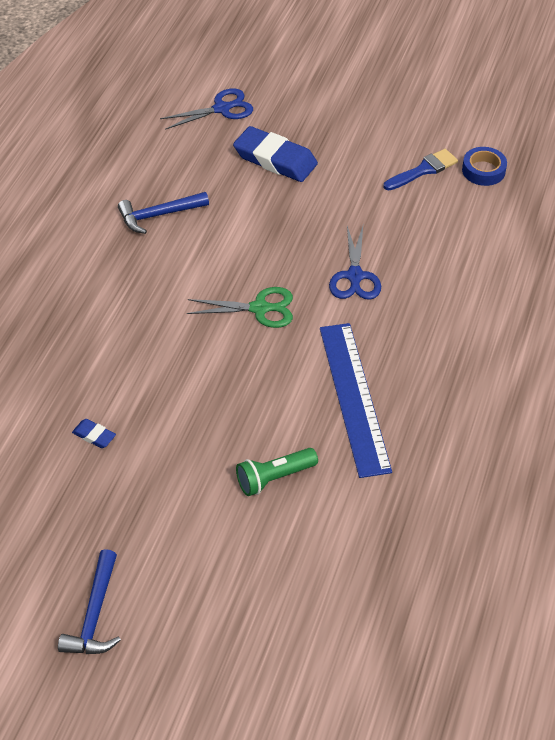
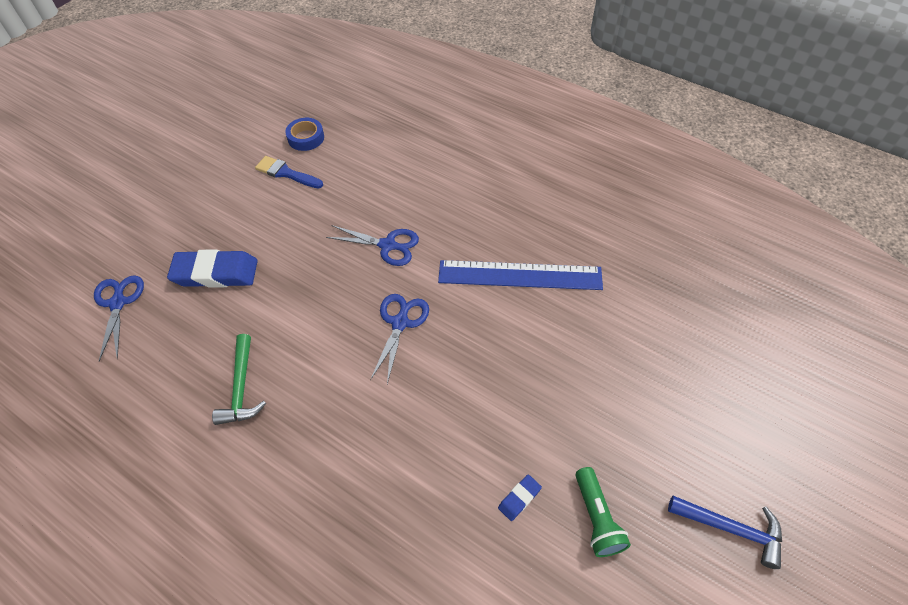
camera: 75 degrees left, 5 degrees up
blue hammer [118,192,209,234] -> green hammer [212,334,266,425]
green scissors [187,287,293,328] -> blue scissors [370,294,429,384]
blue eraser [233,126,318,182] -> blue eraser turned 45 degrees clockwise [167,249,258,288]
green flashlight [236,448,318,496] -> green flashlight moved to [575,467,631,557]
blue brush [383,149,458,190] -> blue brush turned 45 degrees counterclockwise [255,156,323,189]

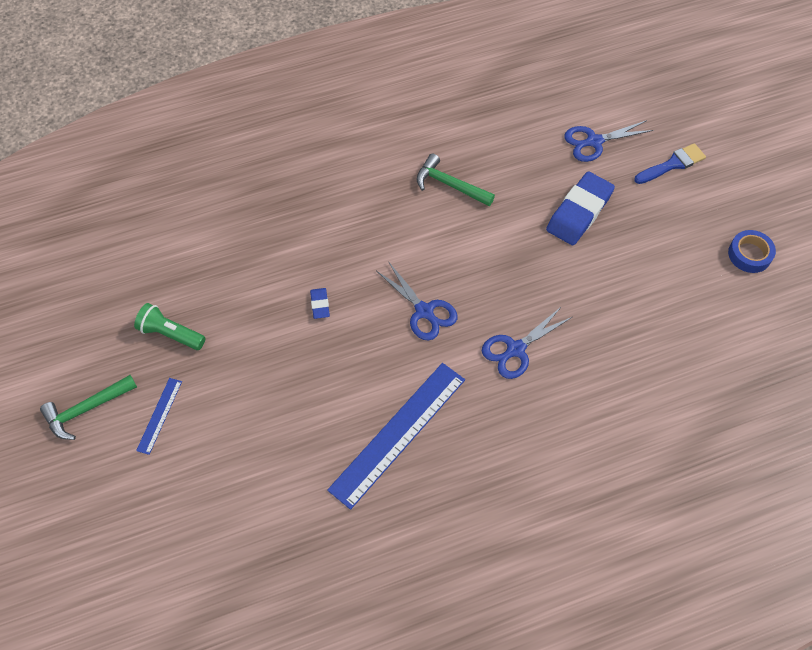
camera: 125 degrees right, 5 degrees up
blue scissors [94,275,144,361] -> blue scissors turned 135 degrees clockwise [564,120,653,162]
blue brush [255,156,323,189] -> blue brush moved to [634,143,706,184]
blue tape [285,118,324,151] -> blue tape moved to [728,230,776,273]
blue eraser [498,474,542,521] -> blue eraser moved to [310,288,330,319]
blue hammer [668,496,782,569] -> green hammer [40,375,137,440]
none -> blue ruler [136,378,182,455]

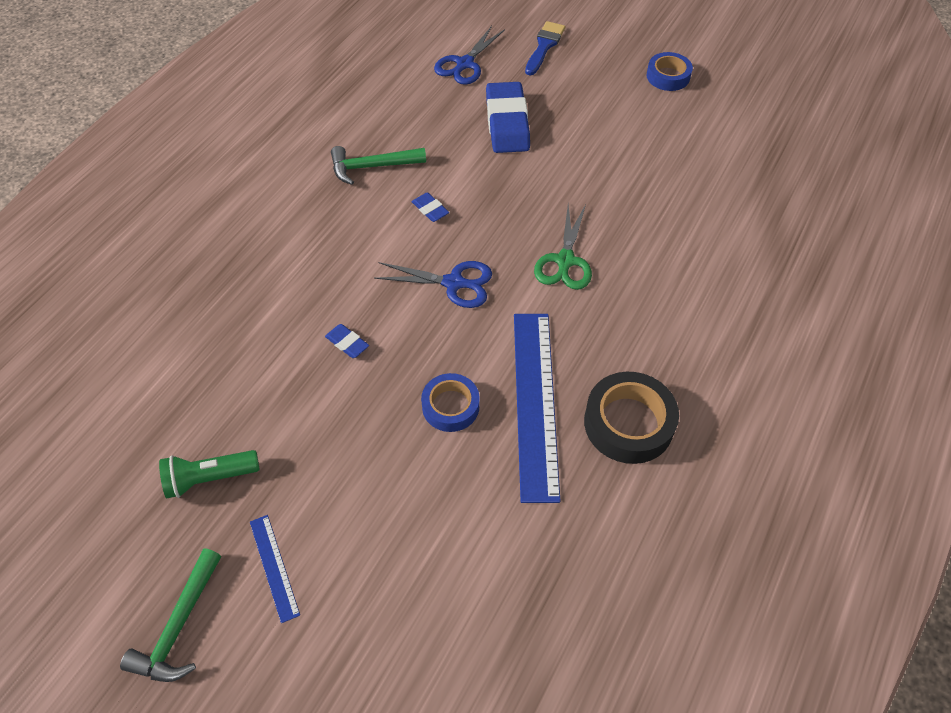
camera: 40 degrees left, 5 degrees down
blue scissors [482,306,572,379] -> green scissors [534,204,592,290]
none -> blue eraser [412,192,449,222]
none -> blue tape [421,373,480,432]
none -> black tape [584,372,679,464]

